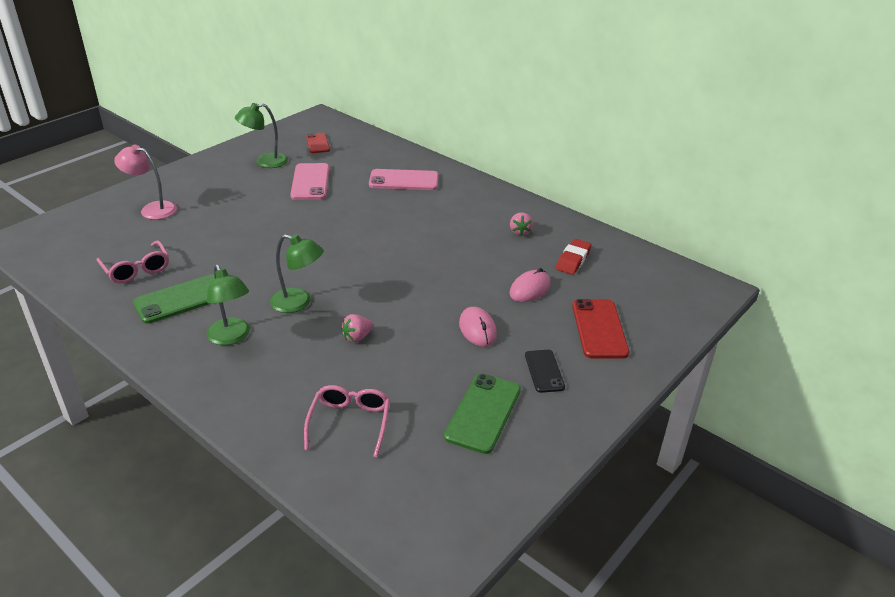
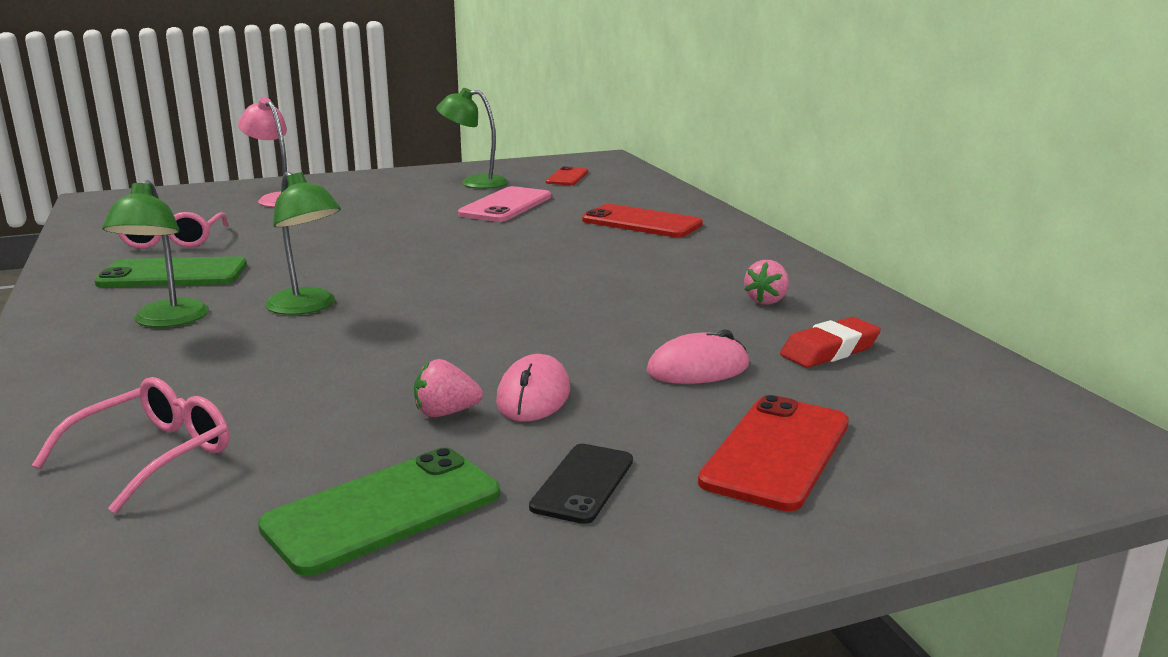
camera: 30 degrees right, 15 degrees down
pink strawberry [341,314,373,342] -> pink strawberry moved to [414,359,483,417]
pink phone [369,169,439,190] -> red phone [582,204,703,237]

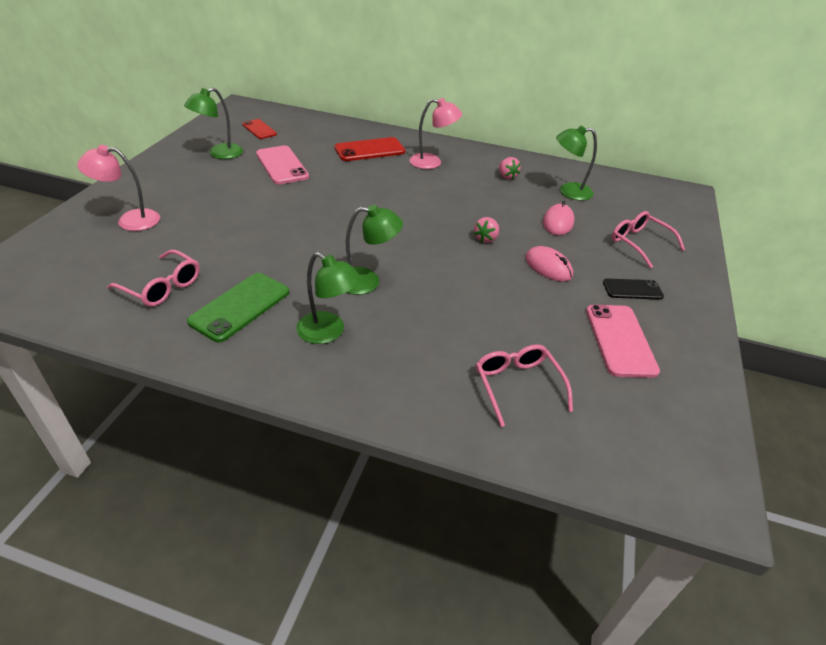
camera: 55 degrees left, 20 degrees up
green phone [258,448,500,576] -> pink phone [586,305,660,378]
pink strawberry [414,359,483,417] -> pink strawberry moved to [474,217,499,243]
black phone [529,444,633,524] -> black phone turned 60 degrees counterclockwise [603,278,664,299]
red phone [698,395,849,511] -> pink glasses [612,211,685,268]
red eraser [780,317,881,368] -> green lamp [556,125,597,201]
none -> pink lamp [410,98,462,169]

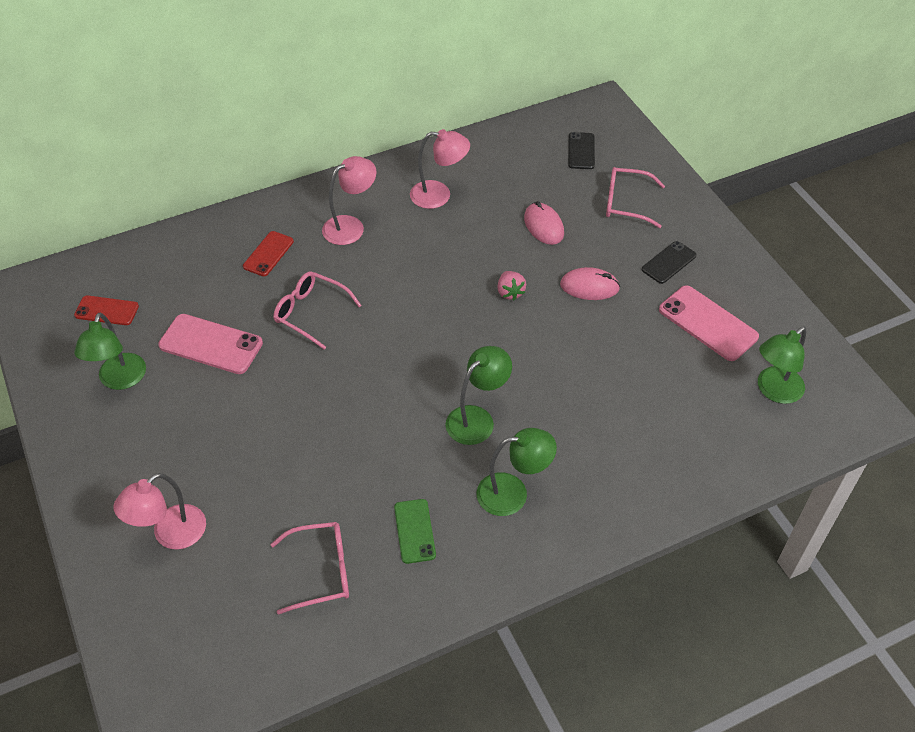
camera: 40 degrees left, 10 degrees up
green phone [187,273,289,342] -> green phone [394,499,436,564], size x0.62
red phone [334,137,405,161] -> red phone [243,231,294,276], size x0.62
pink glasses [476,344,573,427] -> pink glasses moved to [274,271,362,349]
pink strawberry [499,157,521,179] -> pink lamp [410,129,470,209]
green lamp [556,125,597,201] -> green lamp moved to [758,326,806,404]
none -> black phone [568,132,595,169]

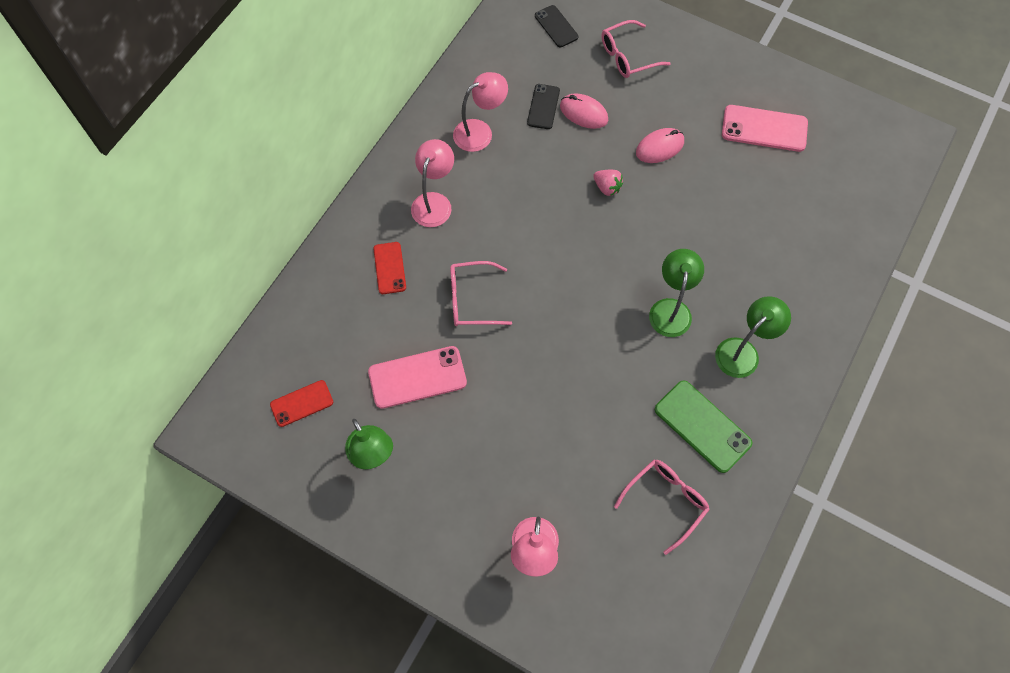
camera: 35 degrees left, 15 degrees up
green phone [394,499,436,564] -> green phone [655,380,753,473], size x1.60
black phone [642,241,697,284] -> black phone moved to [527,84,560,129]
green lamp [758,326,806,404] -> none

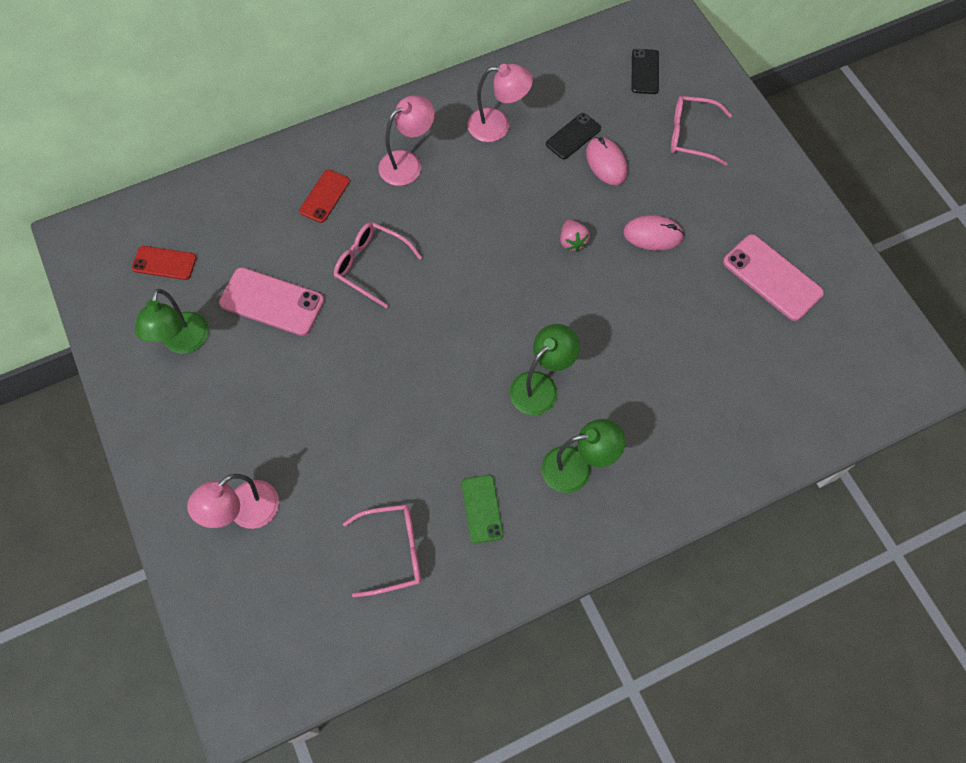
camera: 35 degrees right, 0 degrees up
green phone [655,380,753,473] -> green phone [462,475,503,543], size x0.62

